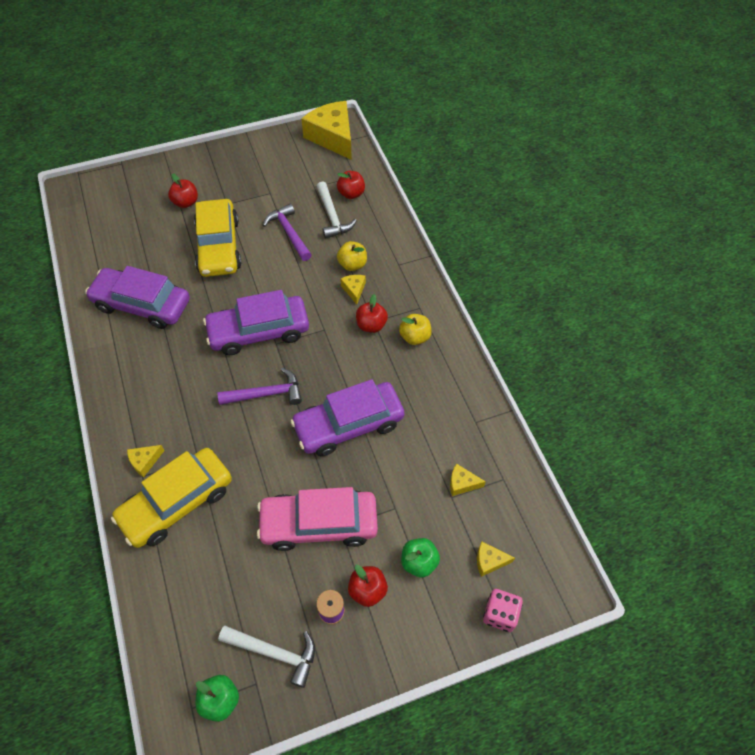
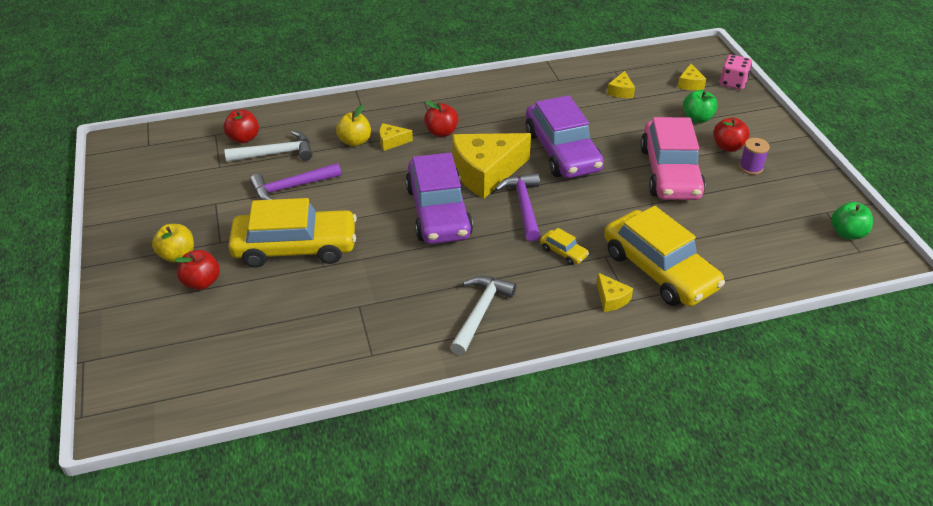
camera: 85 degrees left, 15 degrees down
purple car [85,266,190,329] -> none
white hammer [218,626,315,688] -> white hammer moved to [450,276,516,355]
yellow cheese [301,101,352,160] -> yellow cheese moved to [452,133,531,199]
yellow apple [399,314,432,345] -> yellow apple moved to [152,224,194,262]
none -> yellow car [540,228,589,265]

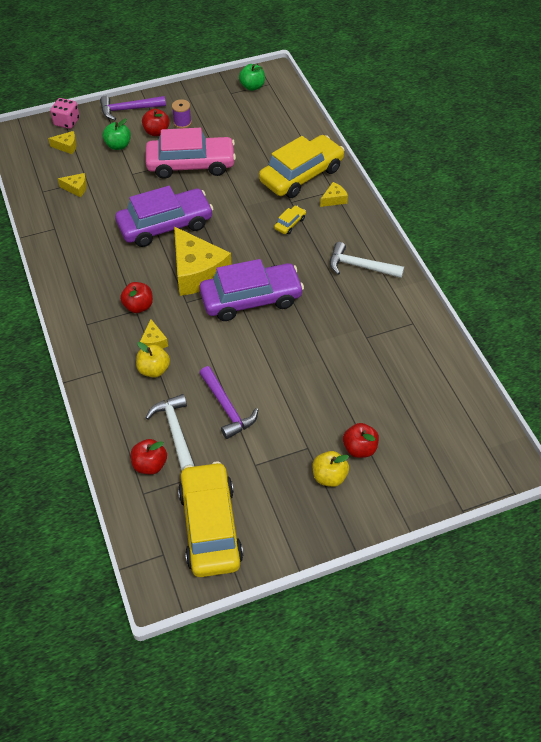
camera: 95 degrees left, 10 degrees up
yellow car [228,198,357,268] -> yellow car moved to [178,461,243,577]
purple hammer [495,173,540,241] -> purple hammer moved to [100,96,166,120]

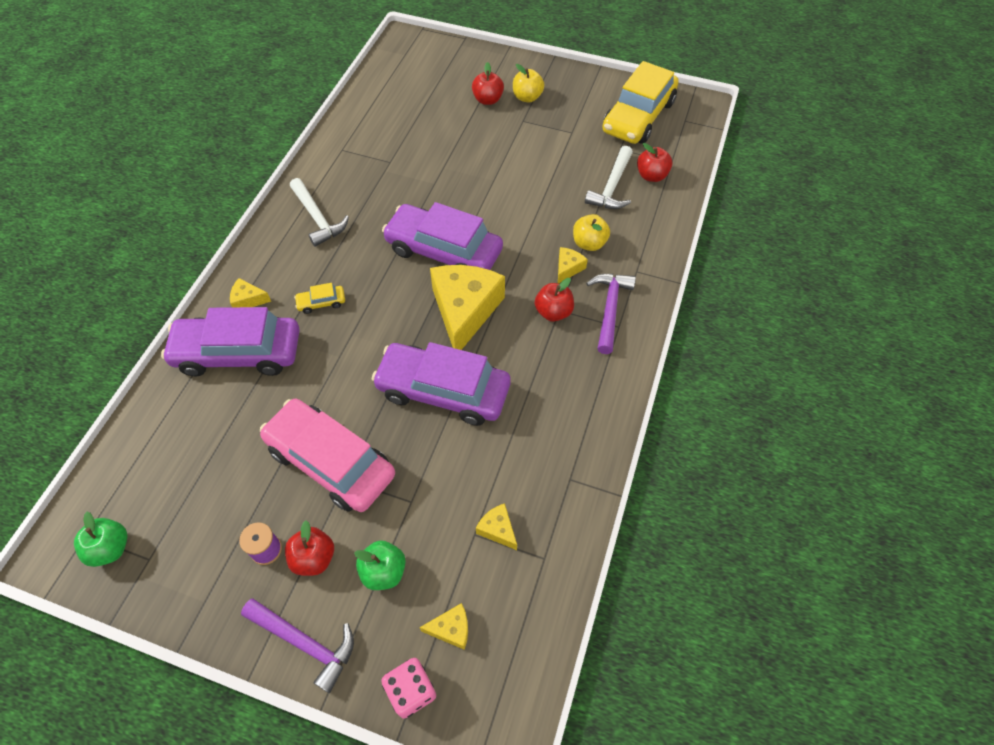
camera: 140 degrees left, 5 degrees up
yellow cheese [48,131,77,154] -> yellow cheese turned 135 degrees clockwise [419,603,468,650]
purple hammer [199,366,258,439] -> purple hammer moved to [586,274,636,354]
yellow car [259,135,345,198] -> purple car [161,307,300,376]

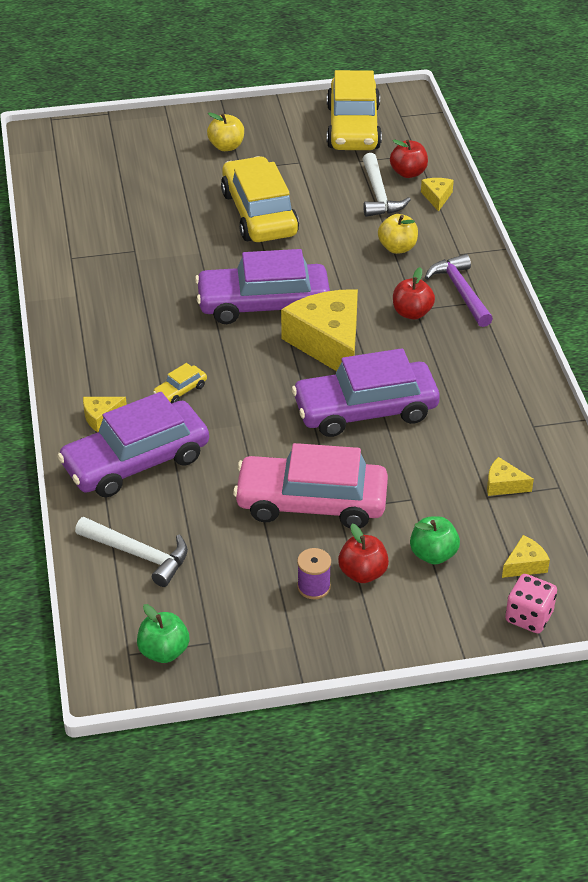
camera: 30 degrees left, 15 degrees down
purple hammer [241,599,354,693] -> none
white hammer [290,178,349,247] -> white hammer moved to [75,517,188,587]
red apple [472,62,504,105] -> none
yellow cheese [558,247,588,284] -> yellow cheese moved to [421,178,454,212]
none -> yellow car [221,156,299,242]

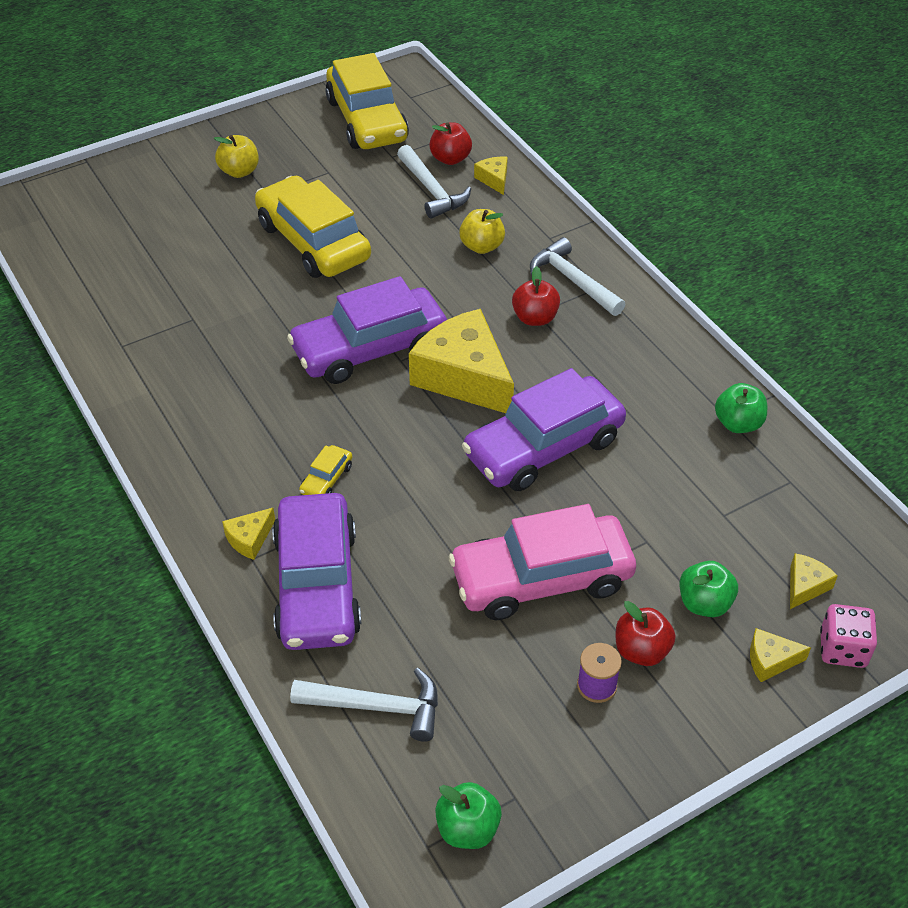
camera: 20 degrees left, 5 degrees up
purple car [57,392,209,497] -> purple car turned 45 degrees counterclockwise [272,493,361,650]
purple hammer [425,254,493,327] -> white hammer [530,237,626,316]
yellow cheese [487,457,534,496] -> yellow cheese moved to [750,628,811,682]
none -> green apple [715,383,767,433]

